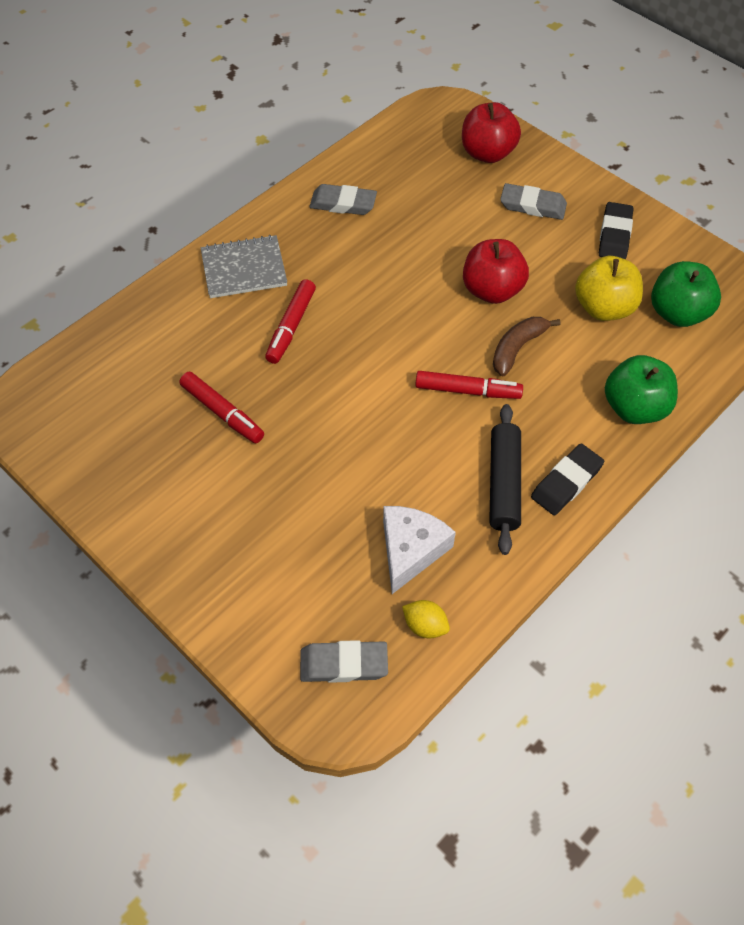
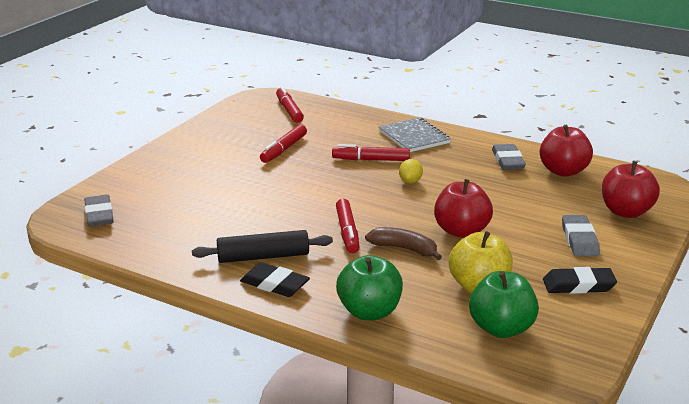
camera: 75 degrees right, 30 degrees down
white cheese [383,506,456,594] -> none
yellow lemon [402,600,450,638] -> yellow lemon moved to [399,159,423,183]
none -> red marker [276,86,304,123]
none -> red apple [540,124,593,177]

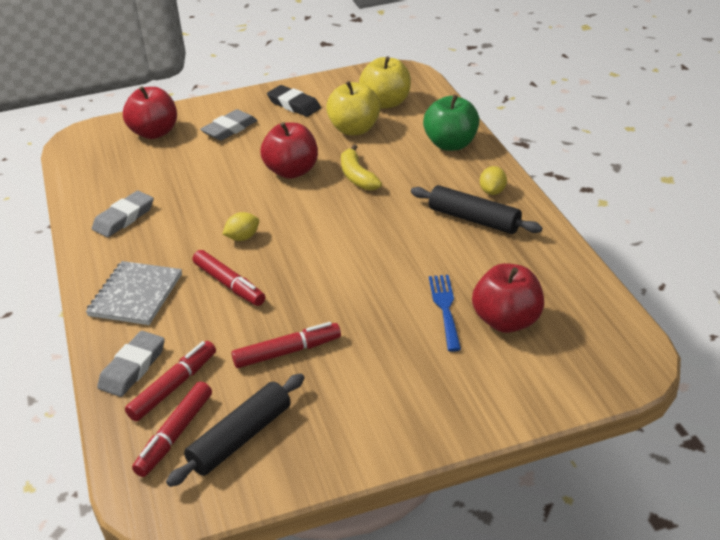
camera: 135 degrees left, 10 degrees up
grey eraser [84,195,114,227] -> grey eraser moved to [97,331,165,397]
black eraser [240,263,310,297] -> yellow lemon [480,166,507,195]
red marker [336,199,359,253] -> red marker moved to [125,341,216,421]
brown banana [365,227,442,260] -> yellow banana [341,144,382,190]
green apple [469,271,539,338] -> yellow apple [359,56,411,109]
red apple [540,124,593,177] -> red apple moved to [472,263,544,333]
none -> black rolling pin [166,374,305,487]
none -> blue fork [429,275,461,352]

